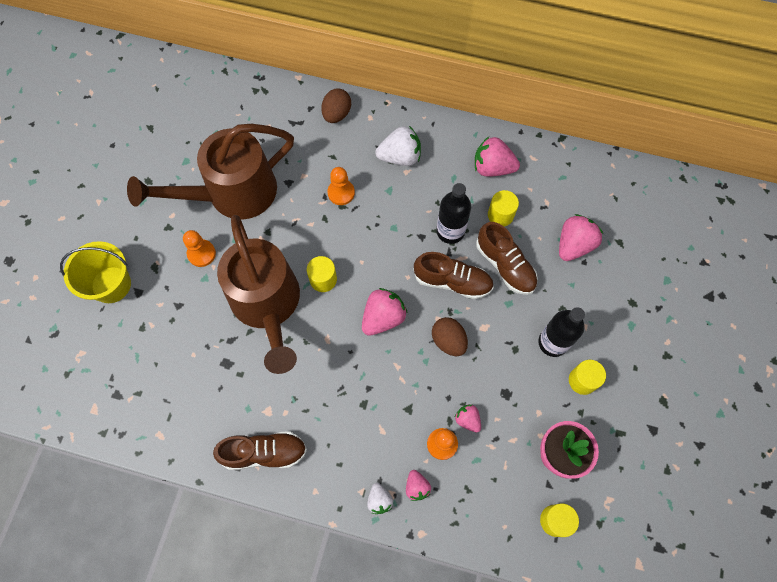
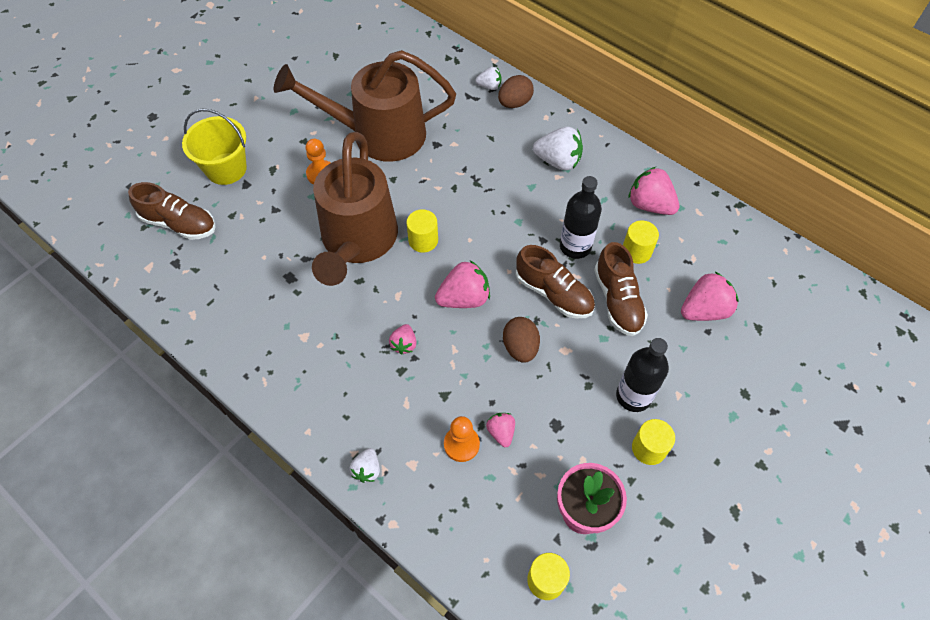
camera: 25 degrees right, 10 degrees down
brown shoe [213,431,307,470] -> brown shoe moved to [128,182,216,240]
orange pawn [327,167,355,205] -> none
pink strawberry [406,470,431,501] -> pink strawberry moved to [389,324,417,355]
none -> white strawberry [475,67,501,90]

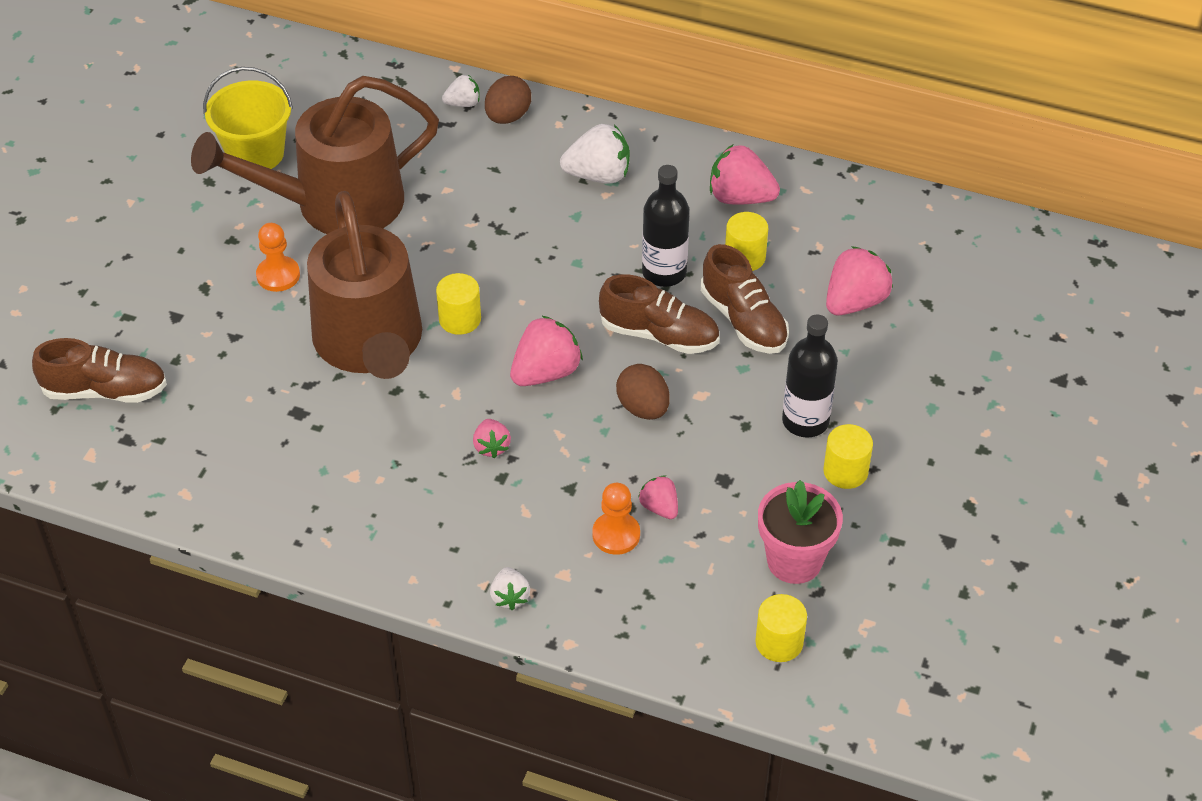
camera: 20 degrees left, 10 degrees down
yellow bucket [182,109,247,185] -> yellow bucket moved to [203,67,293,169]

